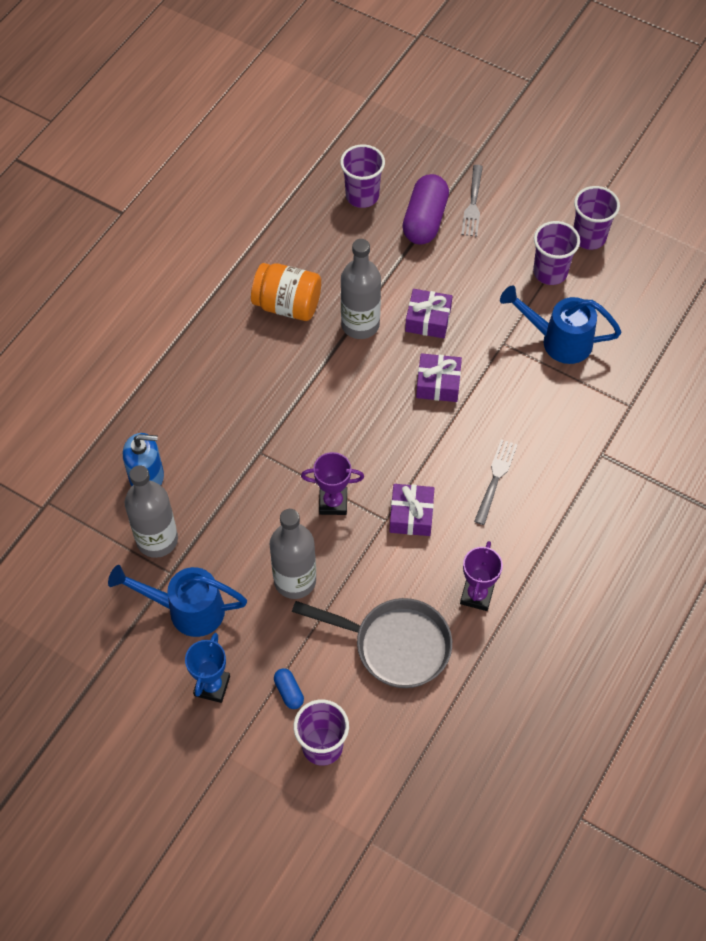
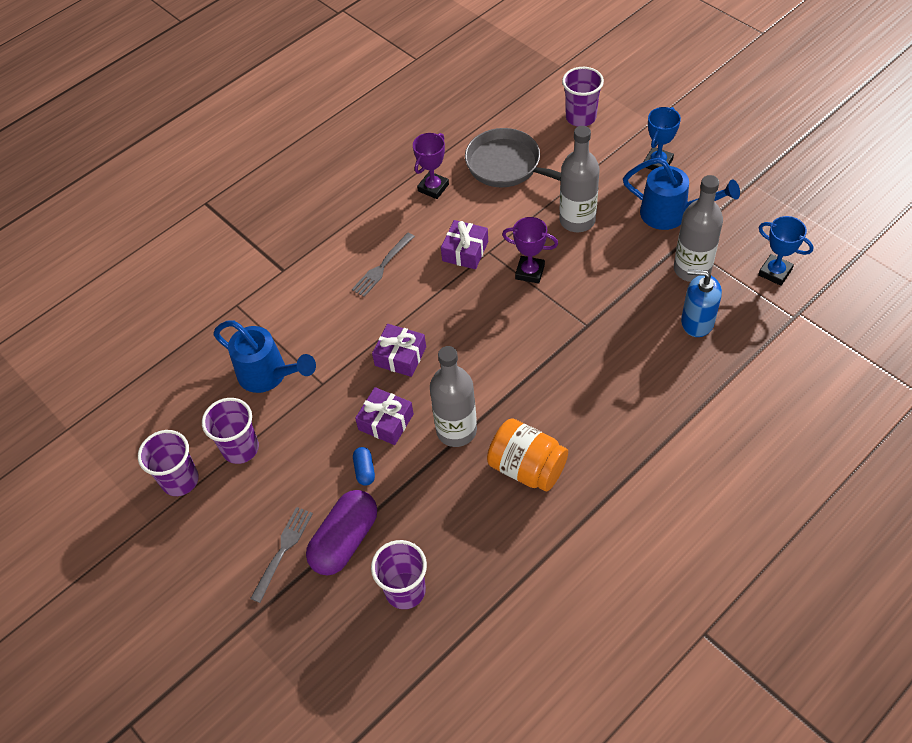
camera: 160 degrees left, 5 degrees down
blue capsule [274,668,304,709] -> blue capsule moved to [353,447,375,486]
none -> blue trophy [758,216,813,286]

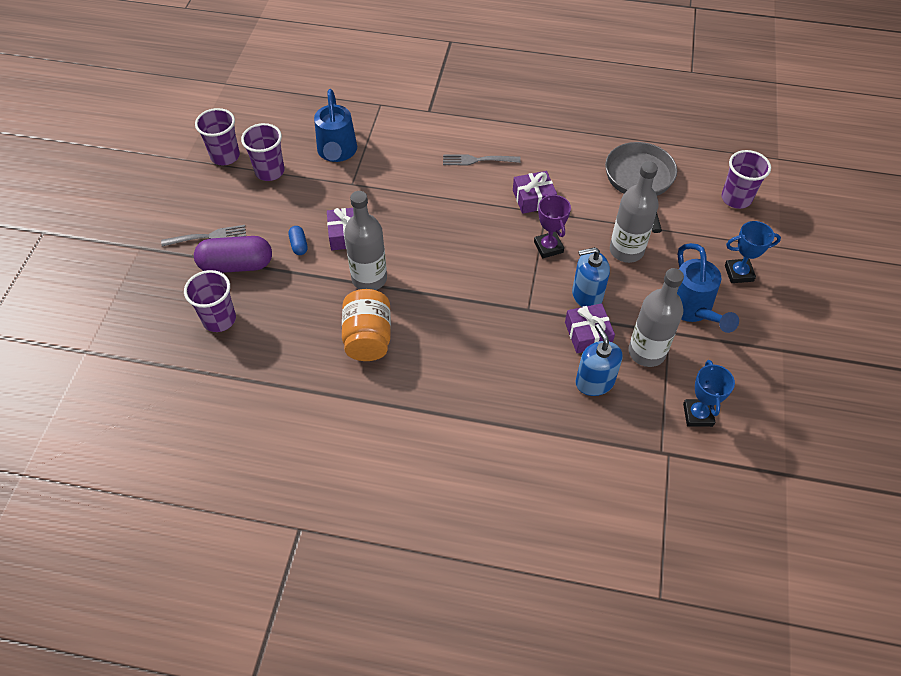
camera: 50 degrees right, 0 degrees up
blue capsule [353,447,375,486] -> blue capsule turned 60 degrees counterclockwise [288,226,308,255]
purple gift [372,324,426,377] -> purple gift moved to [565,303,615,353]
purple trophy [413,133,449,199] -> none
none -> blue soap dispenser [572,247,610,307]

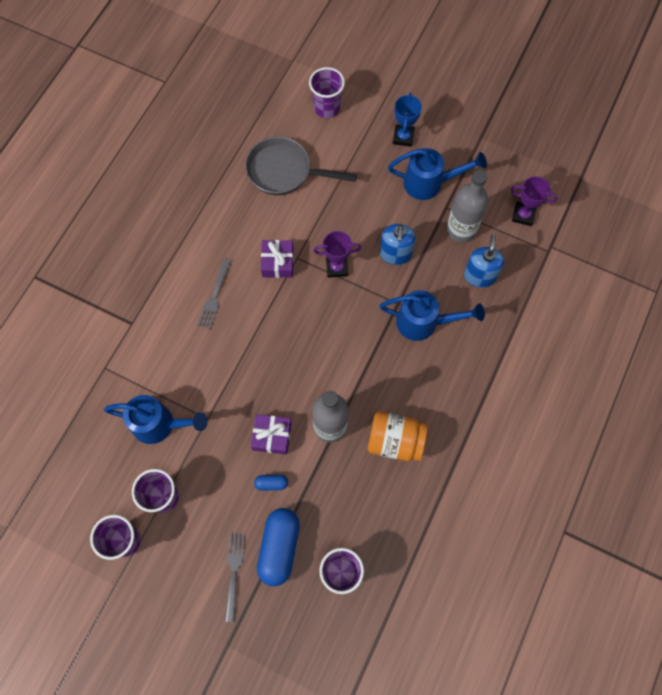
camera: 75 degrees left, 15 degrees up
purple capsule [194,236,272,273] -> blue capsule [257,508,300,586]
purple gift [565,303,615,353] -> none
blue soap dispenser [576,324,623,396] -> blue soap dispenser turned 105 degrees clockwise [464,234,504,288]
grey bottle [610,161,659,263] -> none
blue trophy [683,360,735,427] -> purple trophy [510,176,557,226]
none -> blue watering can [380,290,485,341]

